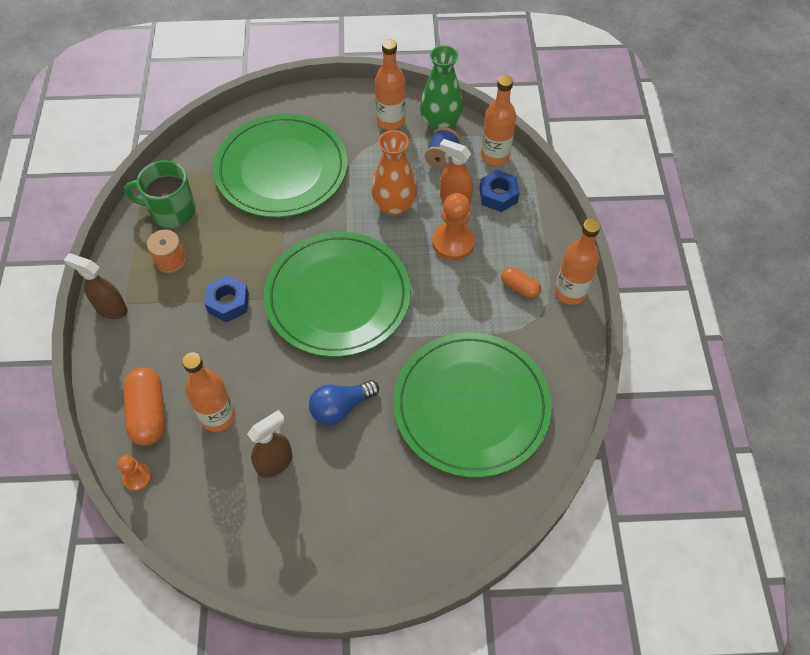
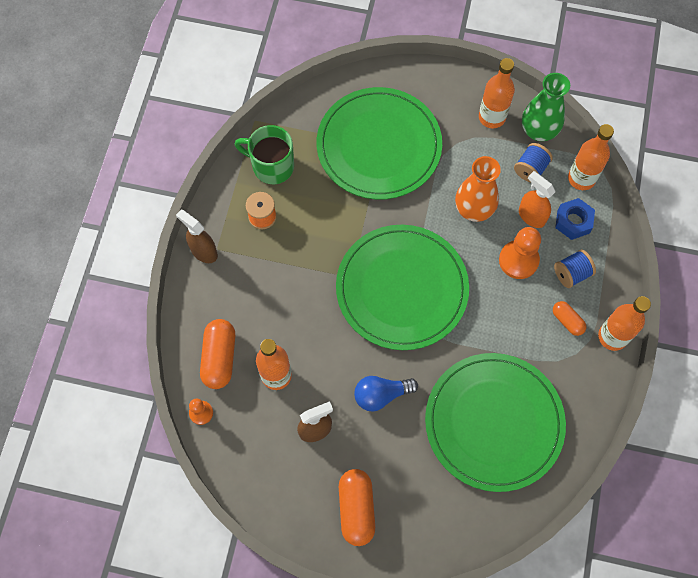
camera: 15 degrees right, 10 degrees up
blue nut [205,275,249,322] -> none
none -> orange capsule [339,469,375,546]
none -> blue spool [554,249,596,288]

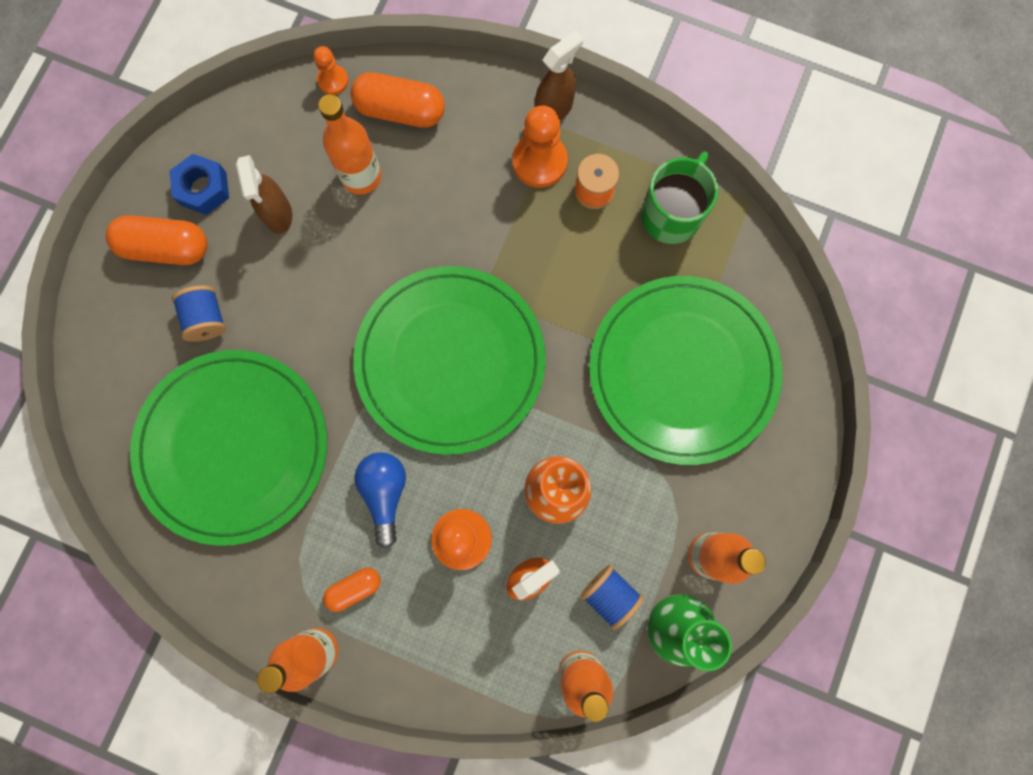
camera: 100 degrees right, 10 degrees up
blue light bulb [354,376,418,412] -> blue light bulb moved to [354,452,406,548]
blue spool [554,249,596,288] -> blue spool moved to [172,286,226,342]
blue nut [555,198,595,240] -> blue nut moved to [169,154,229,215]
none -> orange pawn [512,105,568,188]

